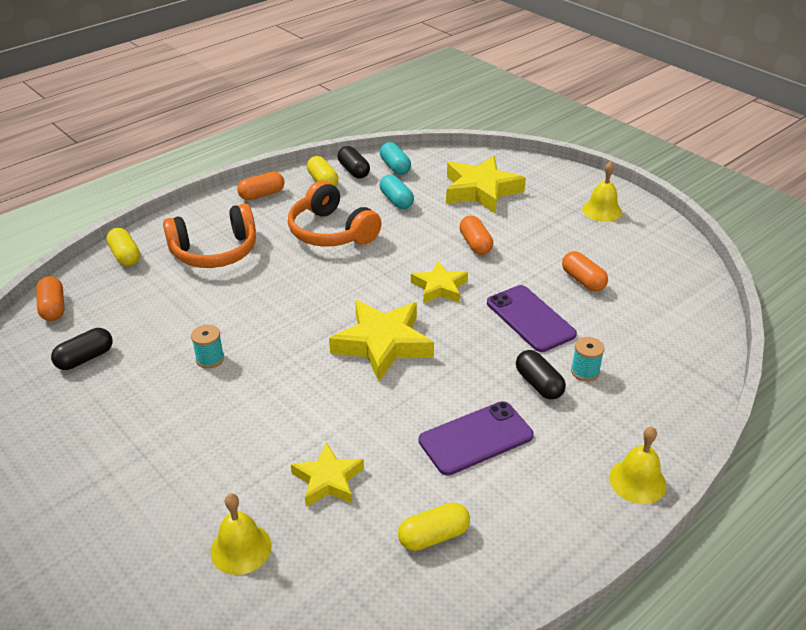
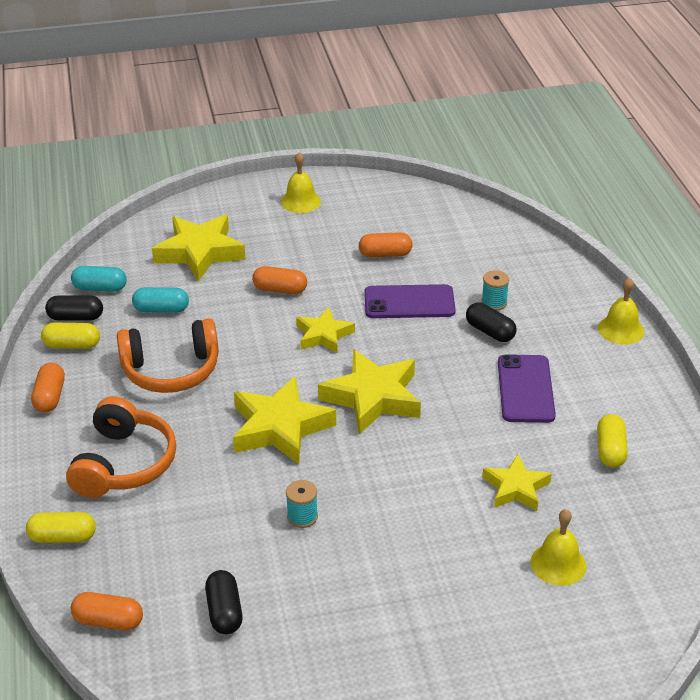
camera: 60 degrees left, 0 degrees up
black capsule [516,350,566,400] -> black capsule turned 45 degrees clockwise [466,302,517,342]
none -> yellow star [233,376,336,465]

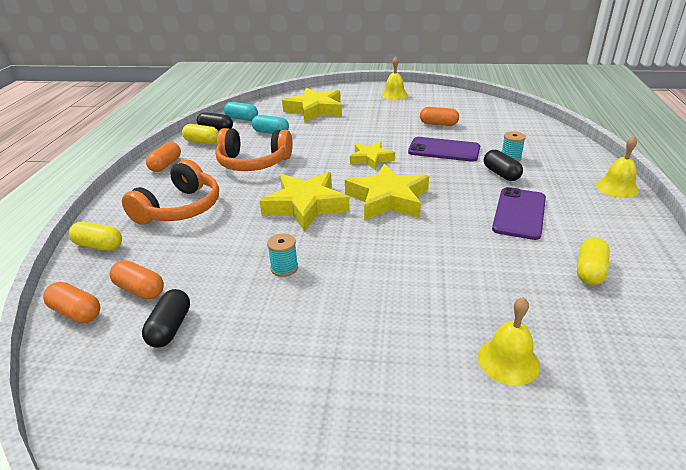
camera: 20 degrees right, 5 degrees down
orange capsule [252,266,307,294] -> orange capsule moved to [110,260,164,300]
yellow star [482,454,552,511] -> none

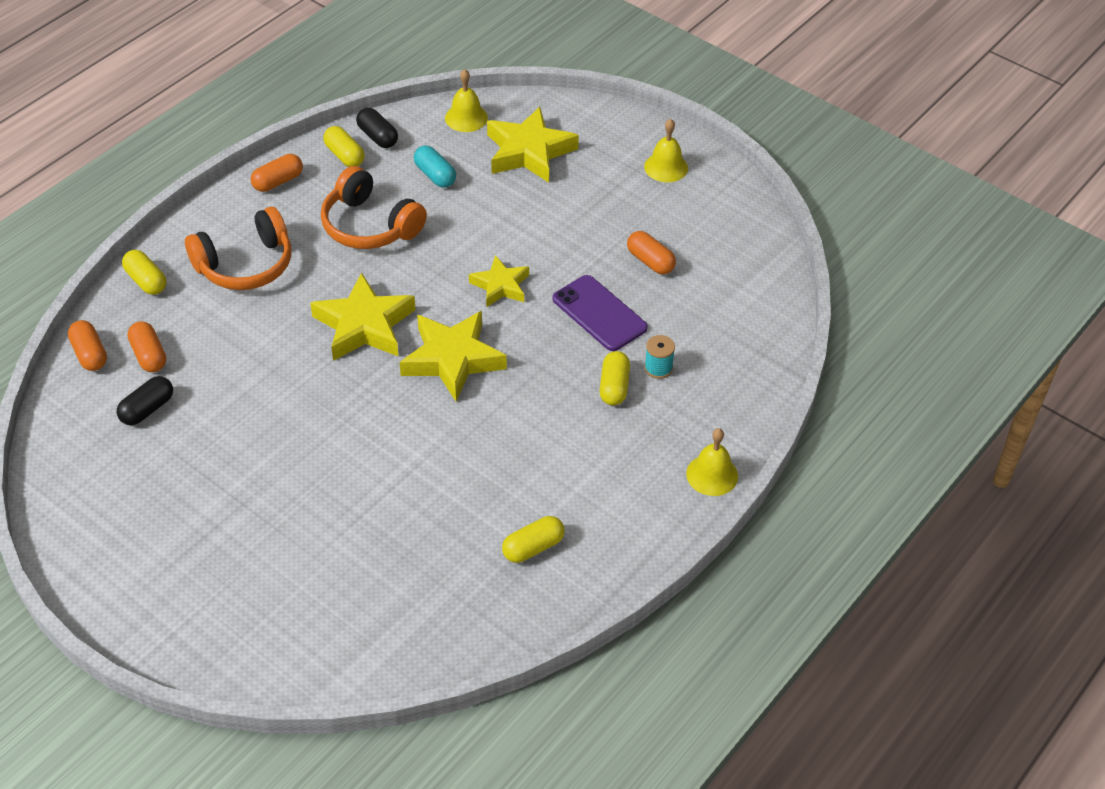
camera: 30 degrees right, 15 degrees up
turquoise capsule [224,102,258,121] -> none
turquoise spool [267,233,298,277] -> none
yellow bell [478,297,540,386] -> yellow bell moved to [445,69,488,132]
black capsule [484,150,523,181] -> yellow capsule [600,351,630,405]
purple phone [492,187,546,240] -> none

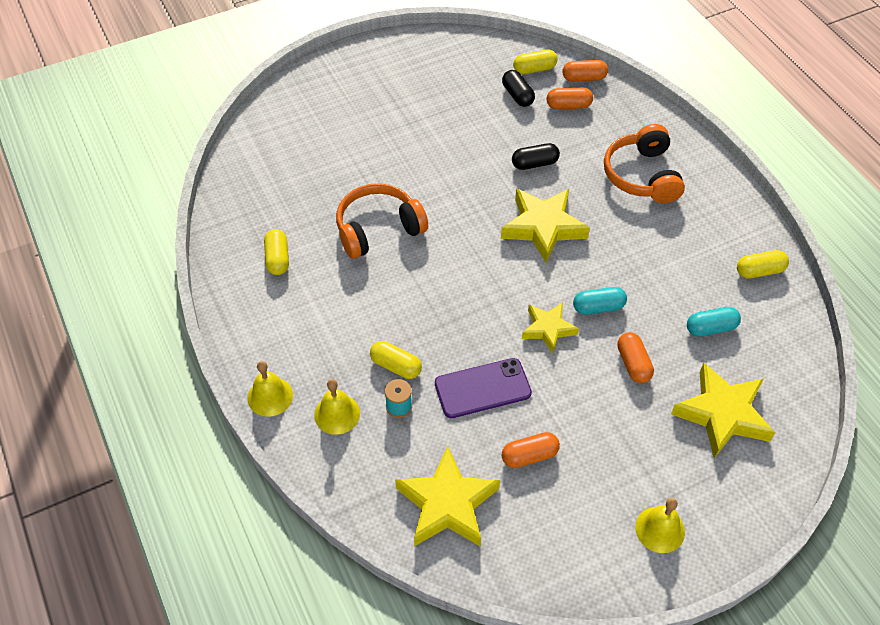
camera: 115 degrees right, 5 degrees up
yellow capsule [122,250,166,295] -> yellow capsule moved to [513,49,558,75]
orange capsule [251,154,303,192] -> orange capsule moved to [617,332,654,383]
orange headphones [321,166,427,249] -> orange headphones moved to [336,183,428,259]
black capsule [356,108,398,148] -> black capsule moved to [512,143,560,170]
yellow star [400,311,507,401] -> yellow star moved to [395,446,500,547]
yellow bell [445,69,488,132] -> yellow bell moved to [314,379,360,435]
none -> turquoise capsule [573,287,627,315]

